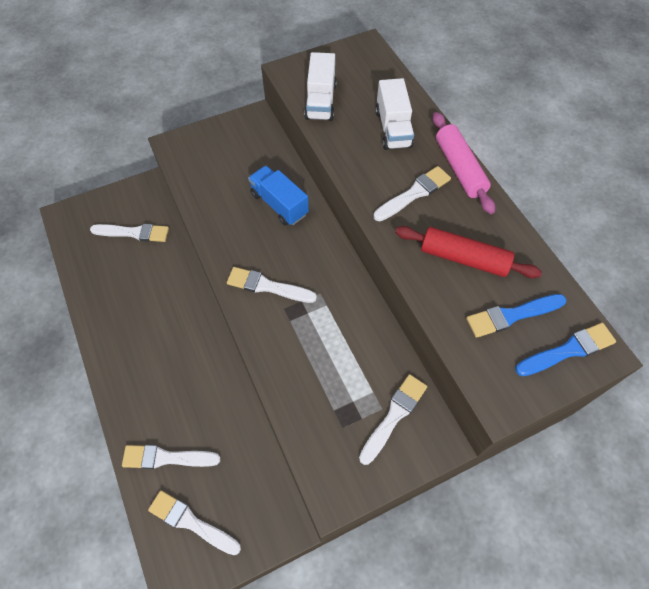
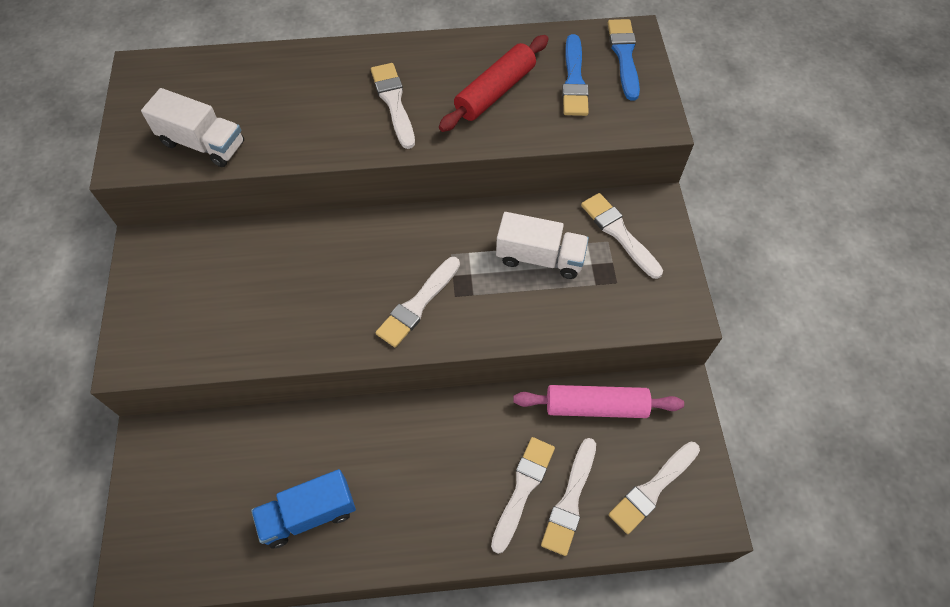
camera: 70 degrees left, 0 degrees up
white brush [90,224,169,242] -> white brush moved to [491,437,555,554]
blue truck [248,166,309,225] -> blue truck moved to [251,469,356,549]
white truck [375,78,414,150] -> white truck moved to [496,212,589,279]
pink rolling pin [433,112,495,214] -> pink rolling pin moved to [513,385,684,418]

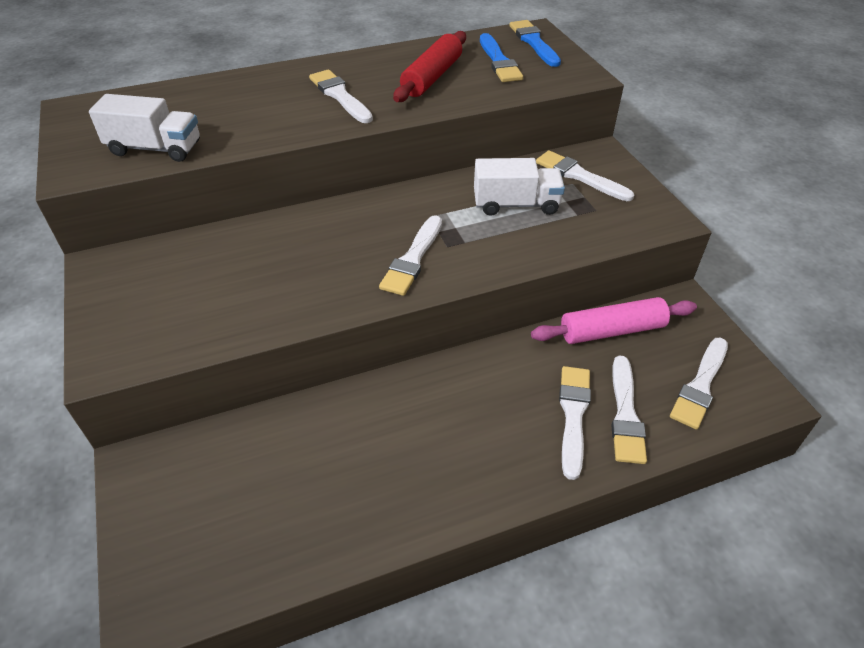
camera: 15 degrees left, 15 degrees down
blue truck [251,469,356,549] -> none

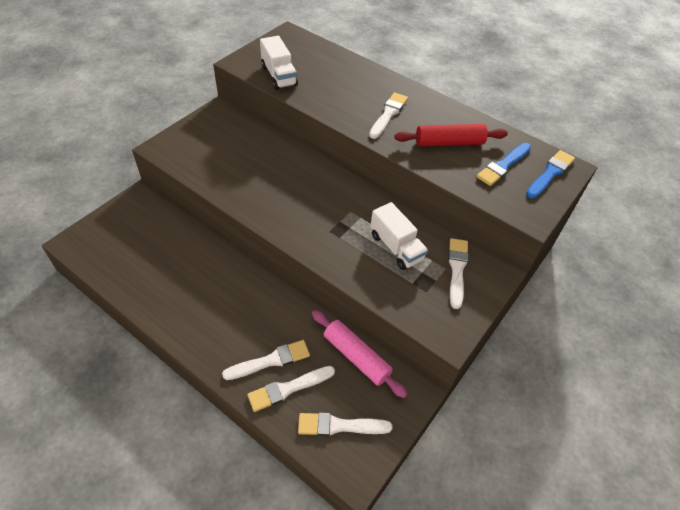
camera: 55 degrees right, 5 degrees up
white brush [379,215,442,296] -> none

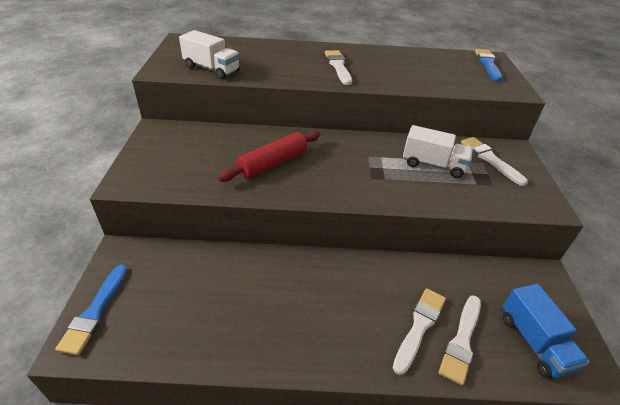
camera: 35 degrees left, 10 degrees down
white brush [298,413,393,436] -> blue truck [503,284,589,379]
pink rolling pin [312,310,408,398] -> none
red rolling pin [394,124,508,147] -> red rolling pin moved to [217,131,320,182]
blue brush [476,143,531,186] -> blue brush moved to [55,265,127,355]

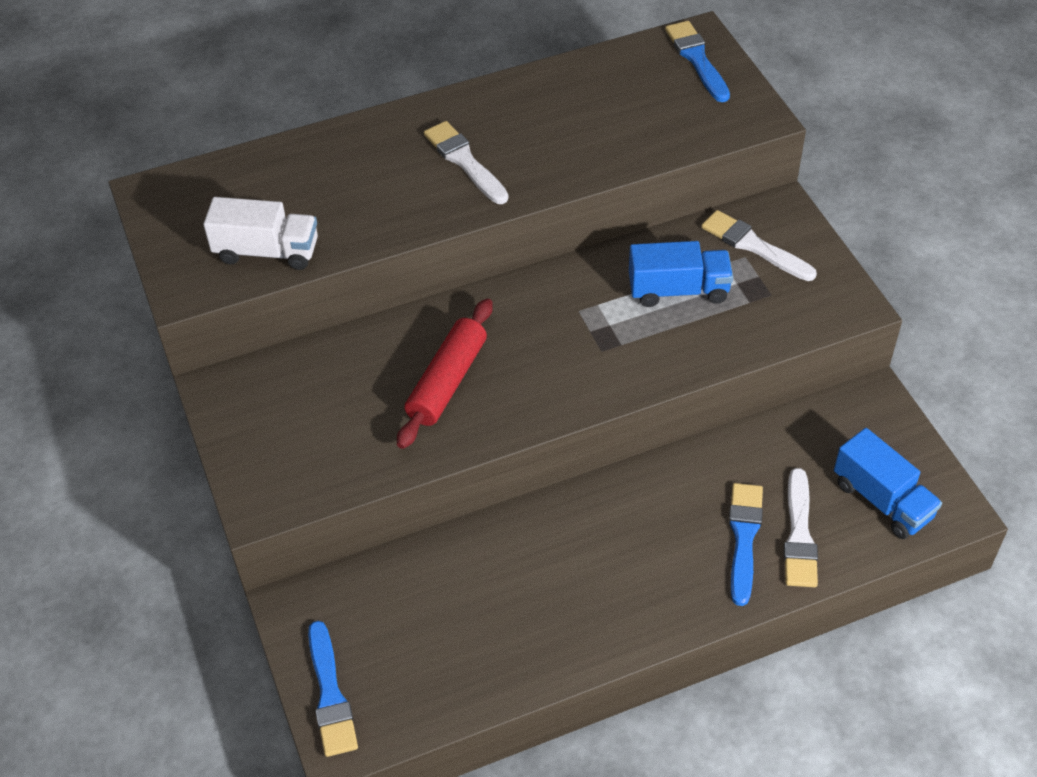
camera: 20 degrees left, 10 degrees up
white brush [393,288,446,375] -> blue brush [729,483,763,606]
white truck [403,125,473,178] -> blue truck [629,241,733,307]

